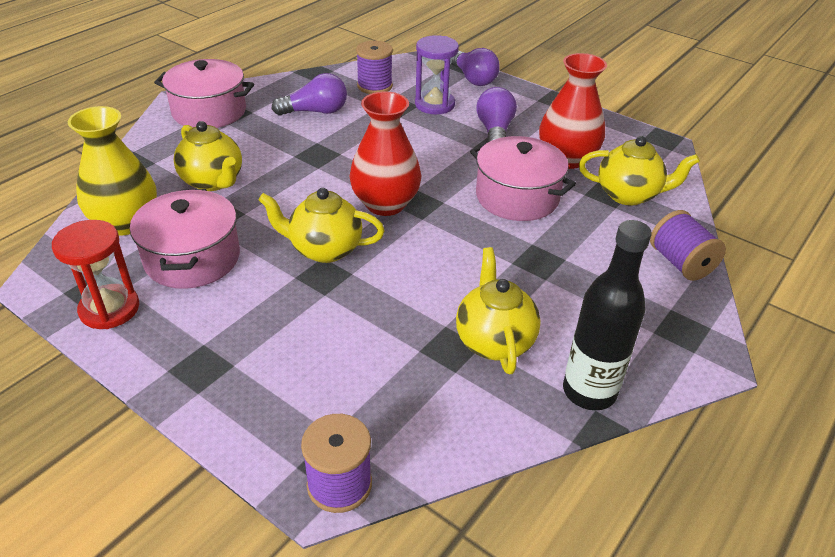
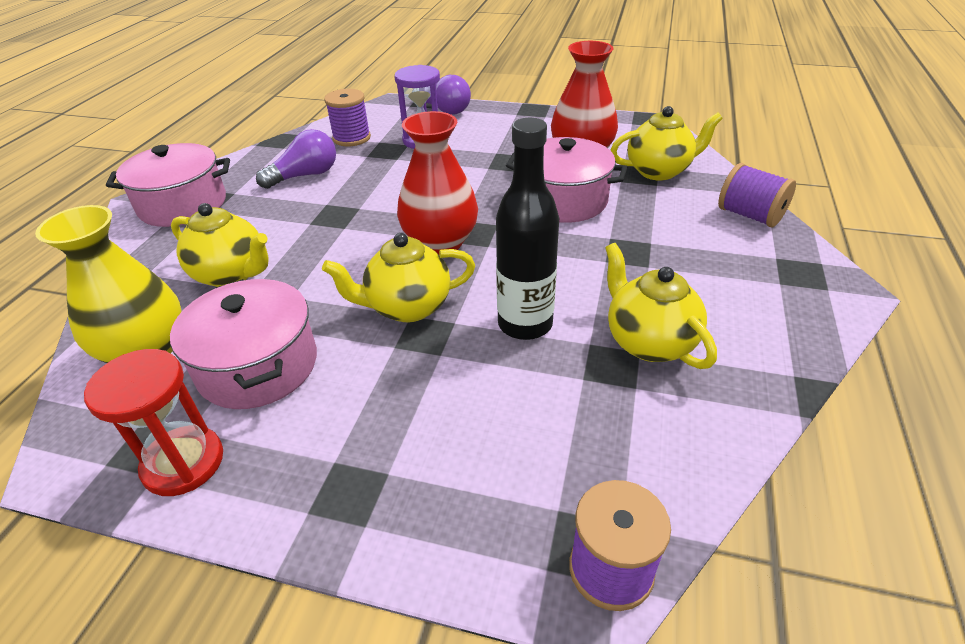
camera: 20 degrees left, 0 degrees up
purple light bulb [476,87,517,142] -> none
black bottle [563,220,652,410] -> black bottle moved to [496,118,559,340]

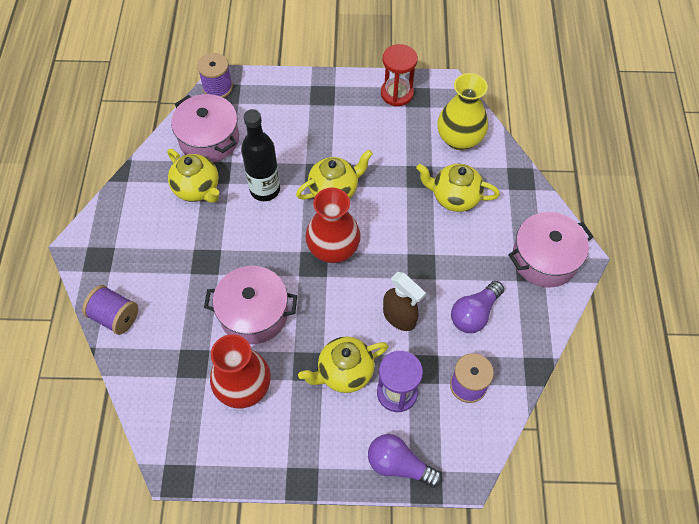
camera: 165 degrees right, 20 degrees up
pink pot [170,279,317,409] -> pink pot moved to [171,94,239,162]
yellow teapot [610,106,723,181] -> yellow teapot moved to [298,336,388,393]
none -> brown spray bottle [383,272,426,331]

